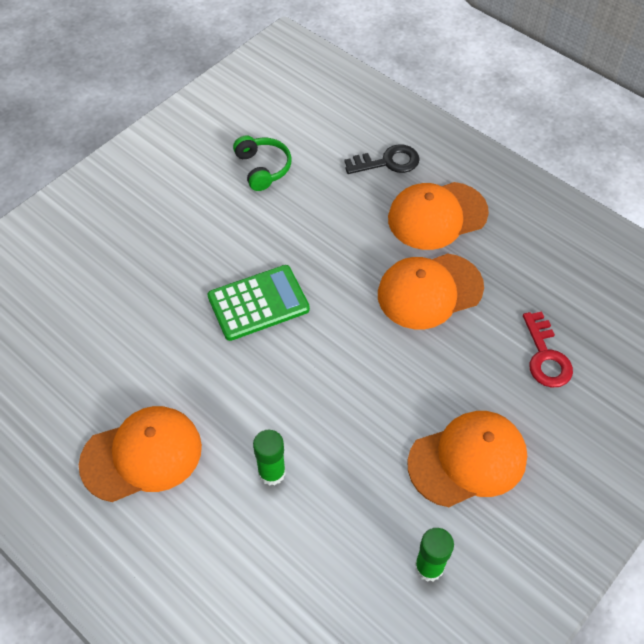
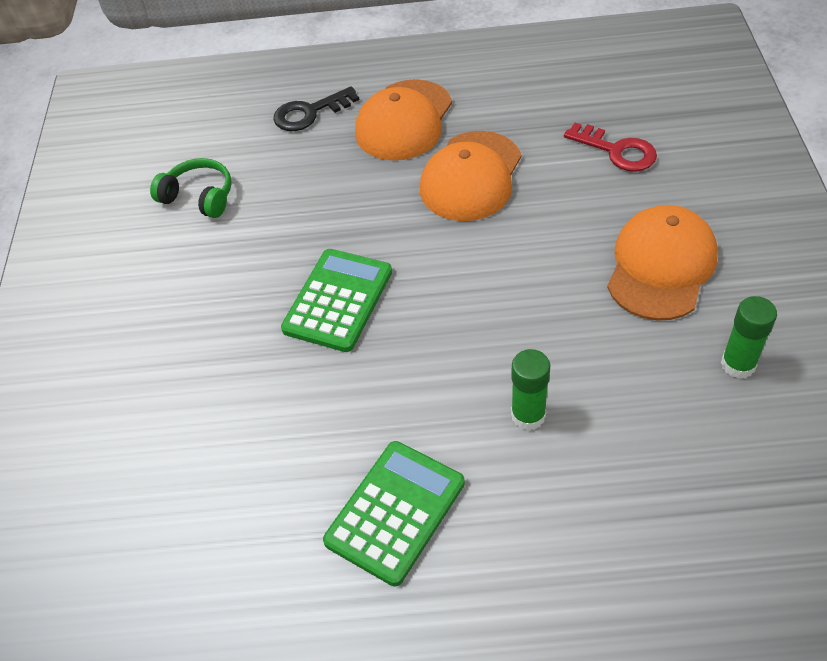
camera: 40 degrees left, 5 degrees down
orange cap [79,406,202,502] -> green calculator [323,441,465,586]
black key [345,144,420,174] -> black key turned 150 degrees counterclockwise [273,86,359,131]

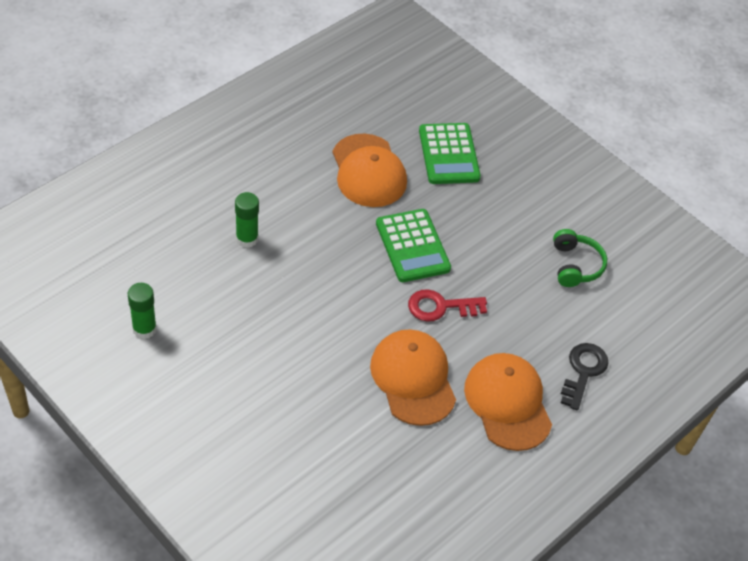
camera: 130 degrees right, 0 degrees up
green headphones [150,158,232,218] -> green headphones turned 75 degrees counterclockwise [553,229,607,287]
green calculator [323,441,465,586] -> green calculator moved to [419,123,481,184]
red key [564,123,657,172] -> red key moved to [408,289,487,322]
orange cap [607,205,718,321] -> orange cap moved to [332,134,407,207]

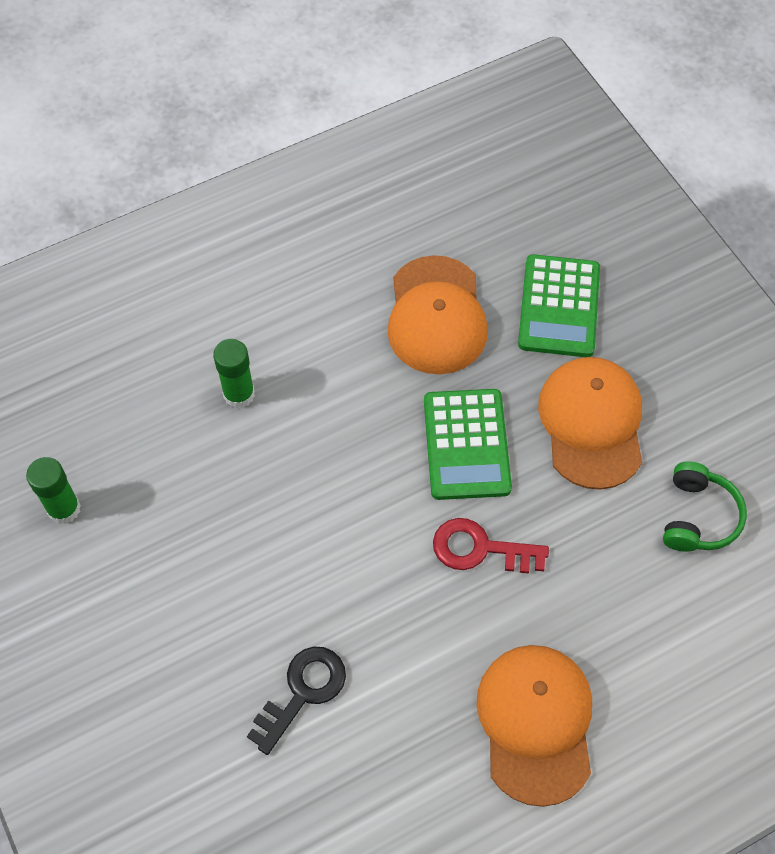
camera: 20 degrees right, 10 degrees up
orange cap [370,329,456,426] -> orange cap moved to [538,357,642,490]
black key [561,343,608,410] -> black key moved to [247,647,346,755]

